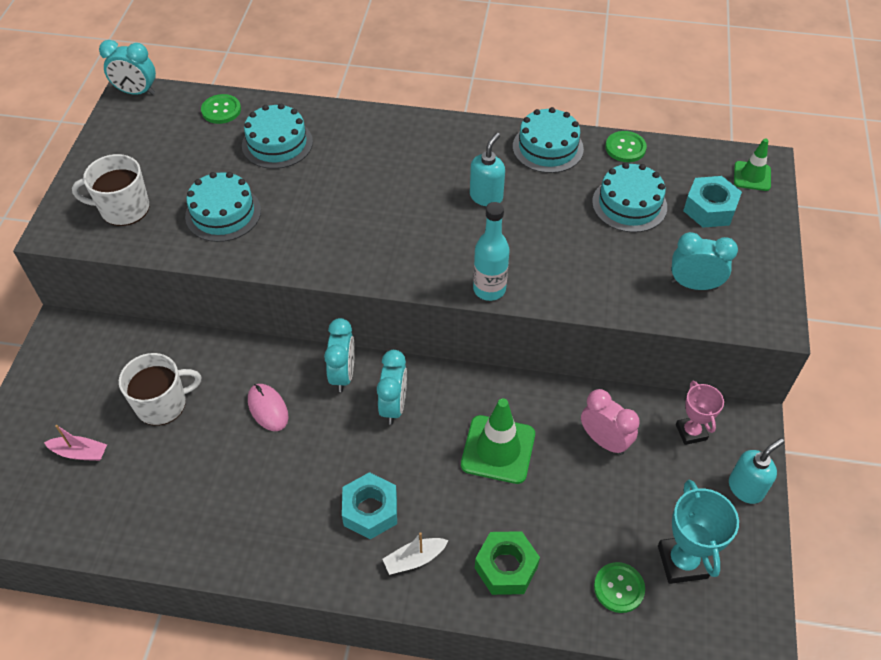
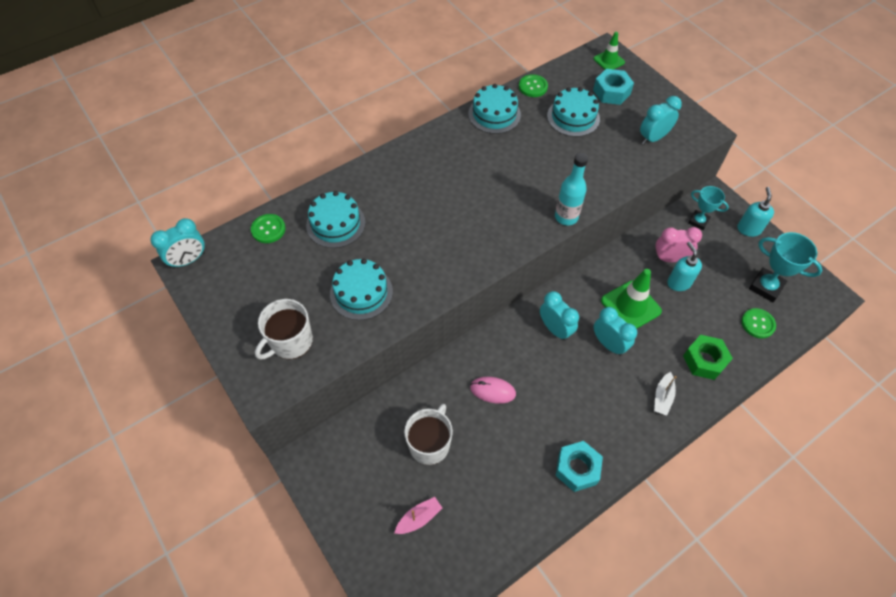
camera: 45 degrees left, 5 degrees up
turquoise clock [324,318,355,392] -> turquoise clock moved to [594,307,637,356]
turquoise nut [342,472,397,539] -> turquoise nut moved to [555,441,603,492]
turquoise soap dispenser [470,133,505,206] -> turquoise soap dispenser moved to [667,242,702,291]
pink trophy [676,381,724,445] -> turquoise trophy [688,186,729,230]

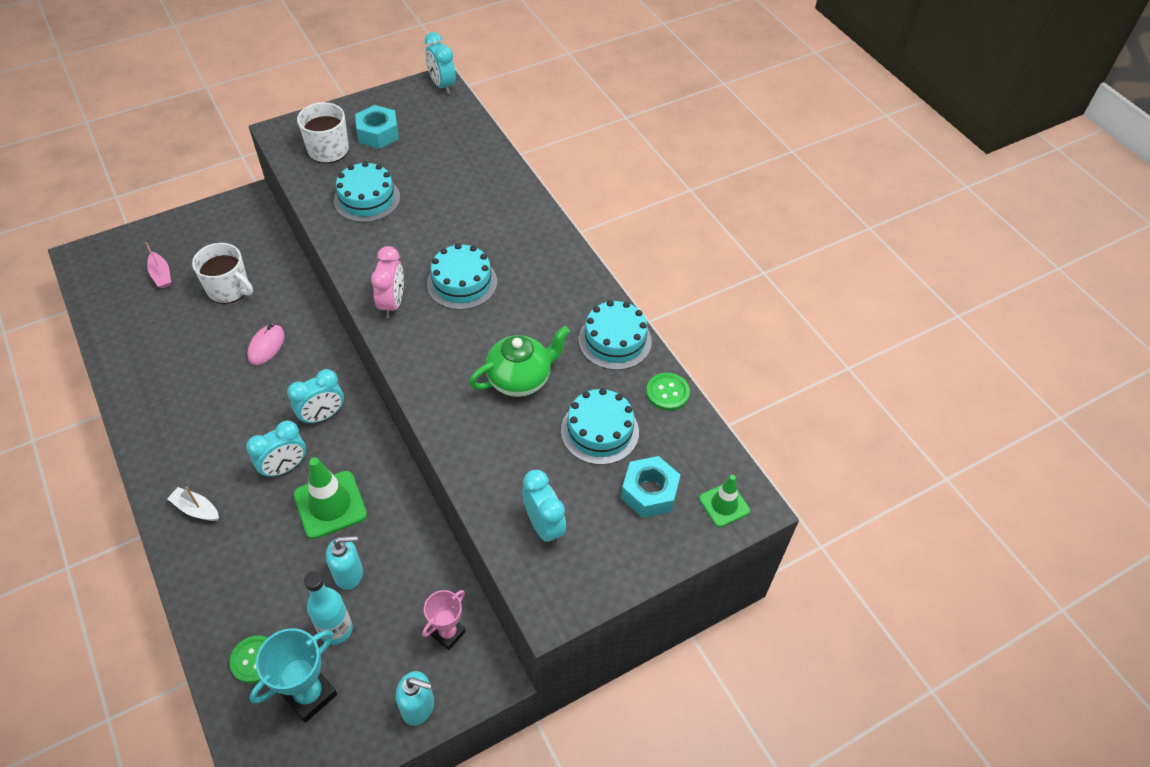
camera: 95 degrees right, 5 degrees down
green button [251,214,286,243] -> none
turquoise cake [306,191,365,248] -> turquoise cake moved to [427,243,497,310]
turquoise bottle [555,153,588,225] -> turquoise bottle moved to [304,571,353,645]
turquoise nut [555,441,603,492] -> turquoise nut moved to [355,105,399,149]
pink clock [655,227,702,262] -> pink clock moved to [371,246,404,318]
green nut [683,335,733,380] -> none
turquoise trophy [688,186,729,230] -> pink trophy [422,590,466,650]
none -> green teapot [469,326,570,397]

